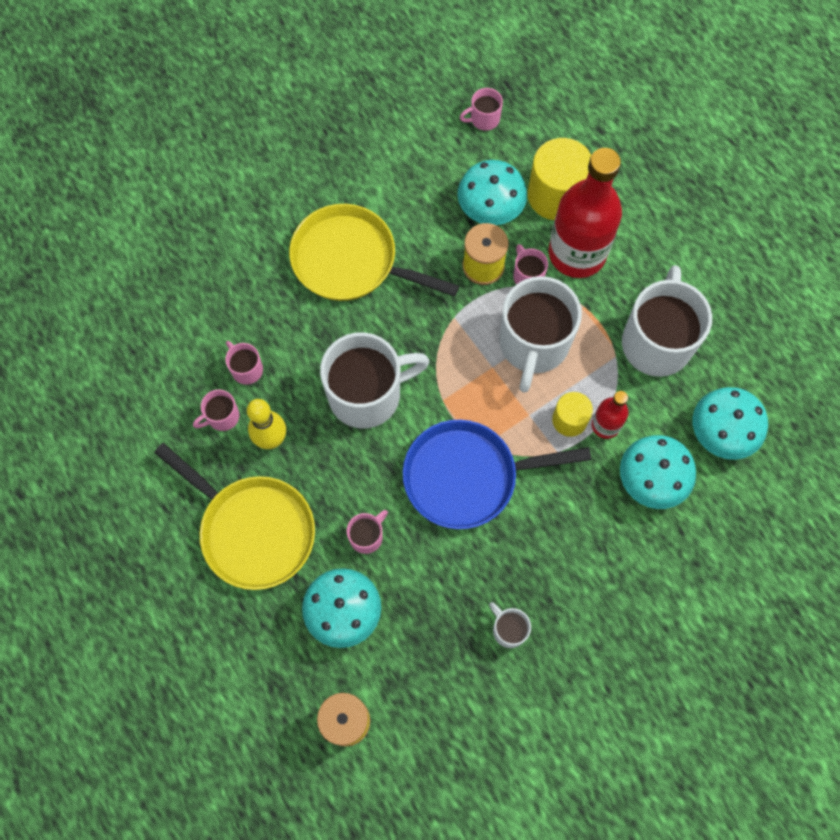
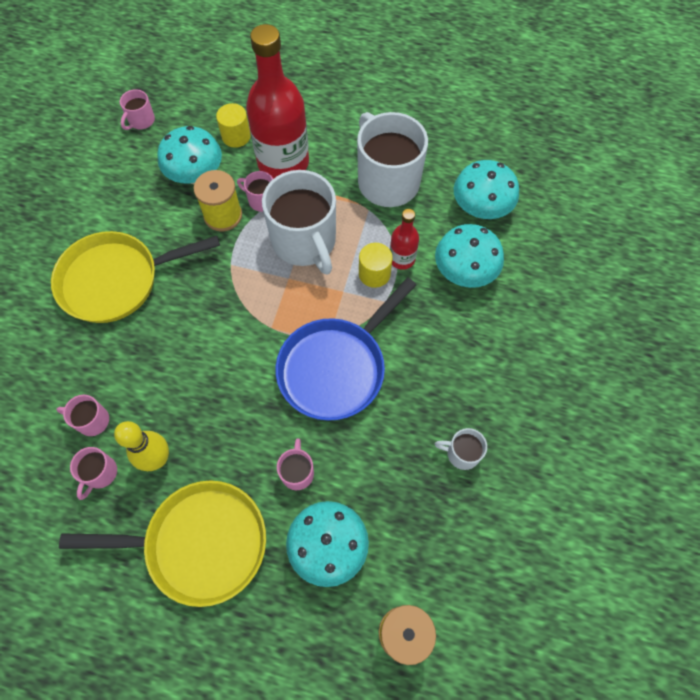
camera: 40 degrees left, 5 degrees down
white mug [320,332,430,429] -> none
yellow cylinder [527,138,591,220] -> yellow cylinder [216,103,251,148], size x0.57

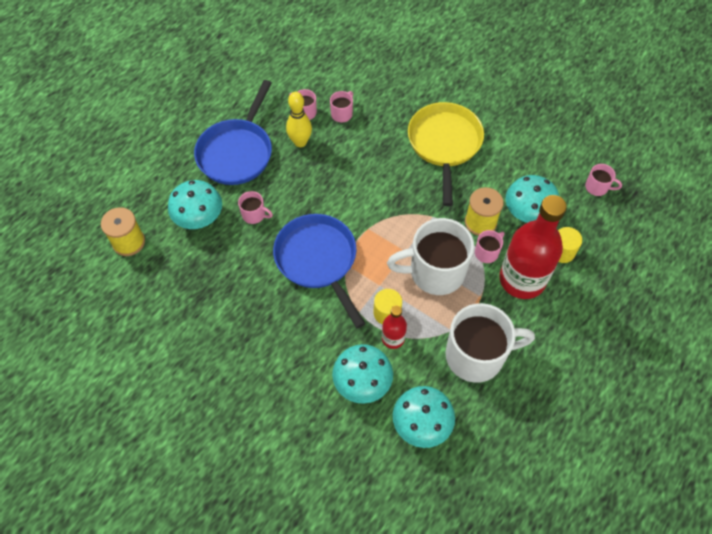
camera: 110 degrees right, 5 degrees down
yellow pan [59,480,266,607] -> blue pan [194,80,272,185]
pink mug [120,89,155,130] -> pink mug turned 150 degrees clockwise [585,164,622,196]
white mug [435,428,487,470] -> none

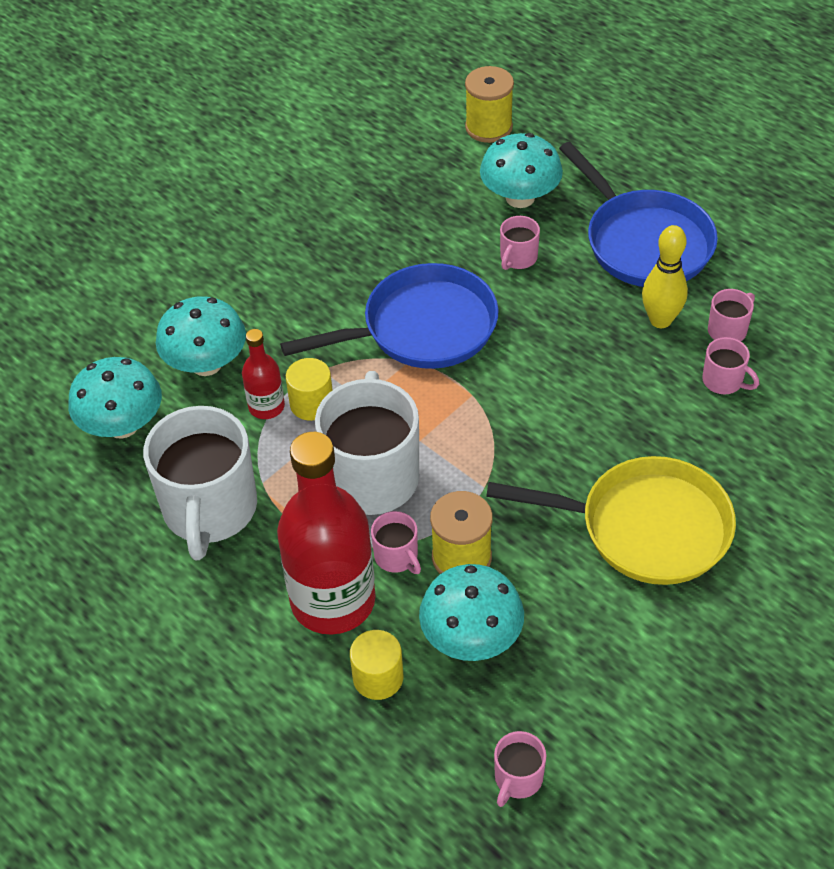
camera: 100 degrees right, 10 degrees down
blue pan [194,80,272,185] -> blue pan turned 150 degrees counterclockwise [559,142,718,287]

